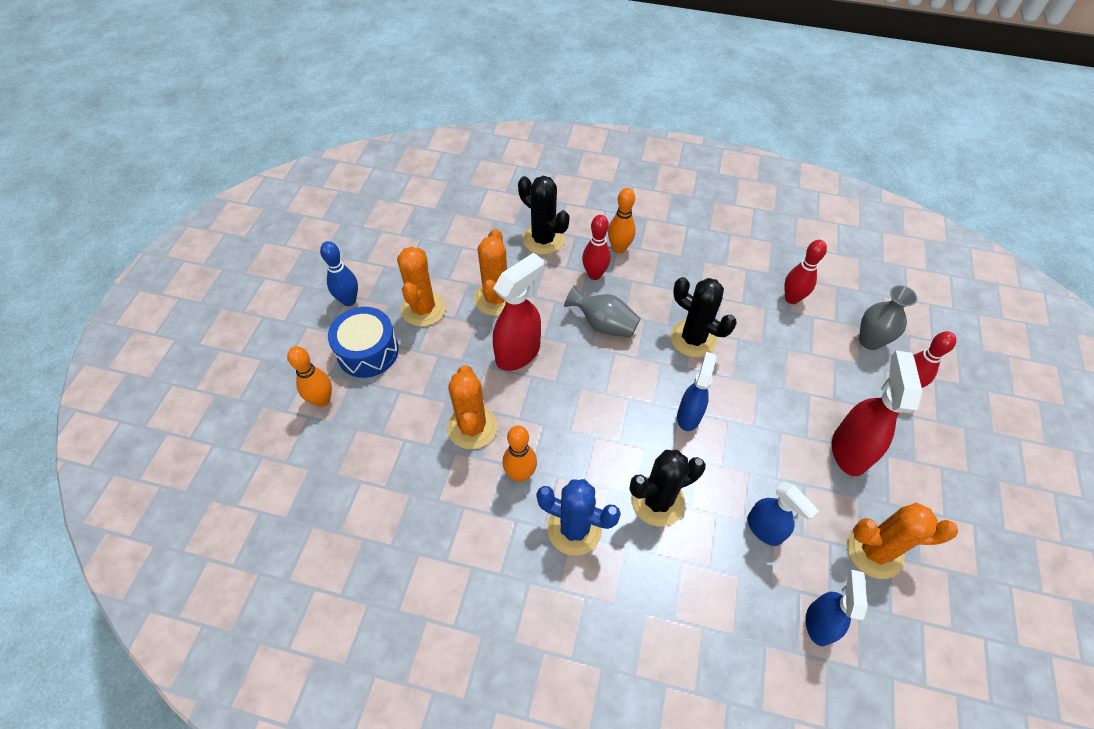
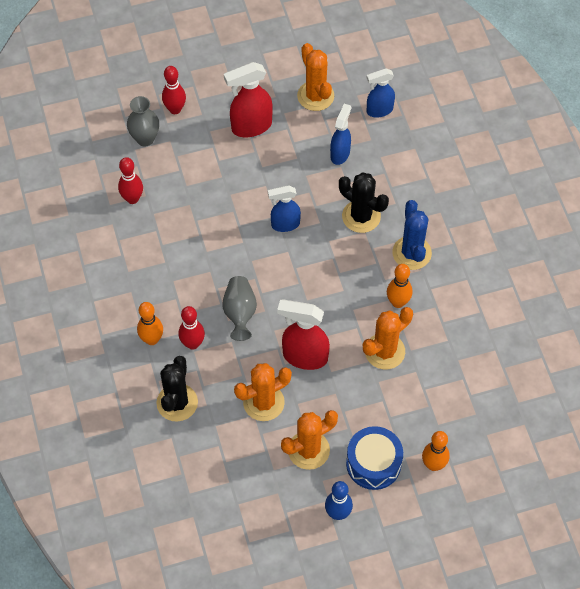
camera: 120 degrees left, 5 degrees up
black cactus [671,277,737,357] -> none

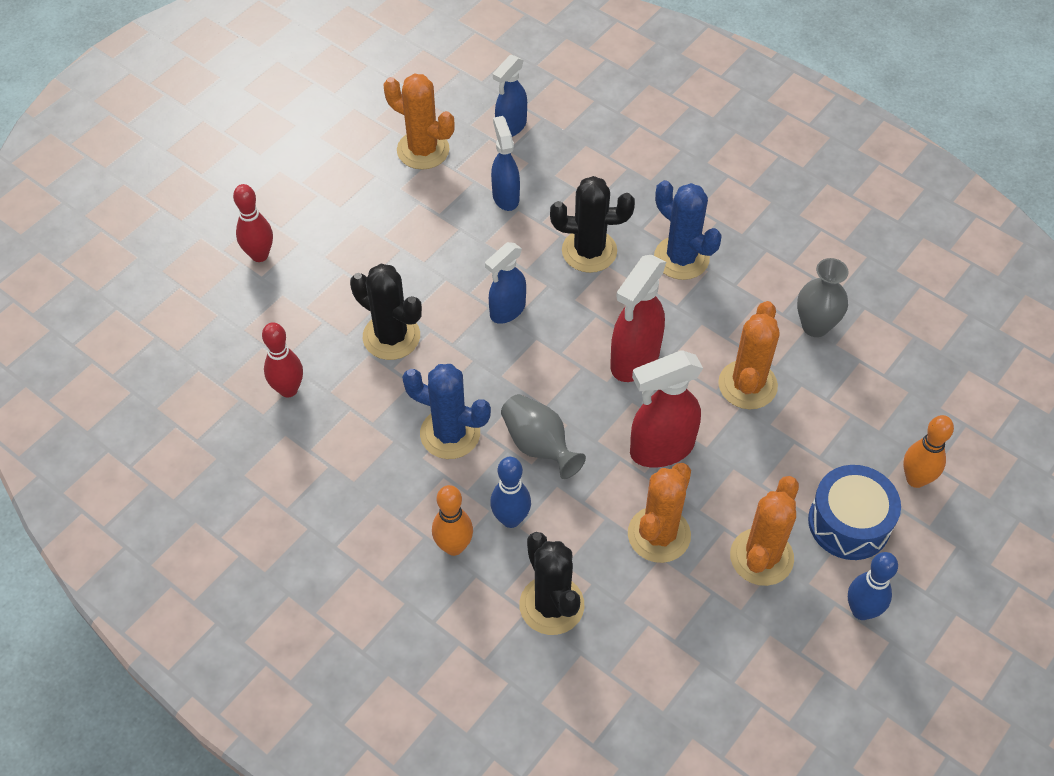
camera: 35 degrees left, 5 degrees down
grey vase [127,96,159,146] -> grey vase moved to [797,258,849,337]
red bowling pin [179,306,205,350] -> blue bowling pin [490,457,531,528]
red spray bottle [224,62,273,137] -> red spray bottle moved to [610,255,666,382]
orange bowling pin [387,264,412,308] -> none
none -> black cactus [350,264,422,360]
none -> blue cactus [402,364,491,459]

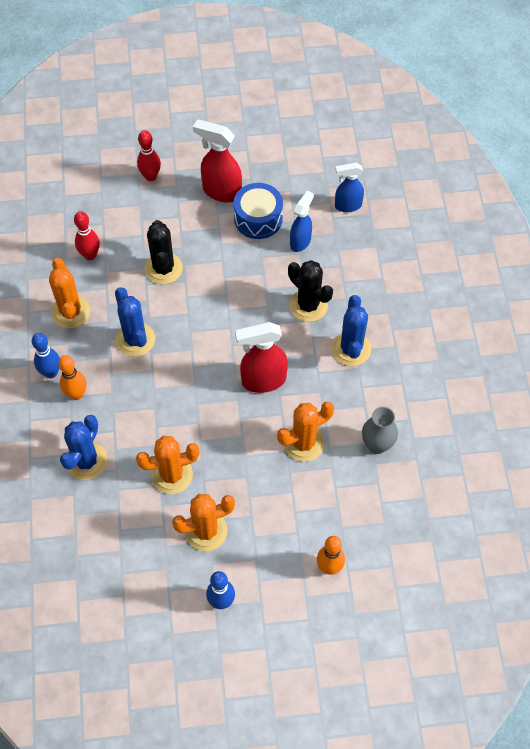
camera: 45 degrees right, 5 degrees up
orange cactus [384,73,455,170] -> orange cactus moved to [49,258,90,328]
blue spray bottle [485,242,526,324] -> none
blue bowling pin [490,457,531,528] -> blue bowling pin moved to [32,333,60,378]
grey vase [501,394,586,479] -> none
black cactus [519,532,585,635] -> blue cactus [60,415,107,480]
red spray bottle [630,350,703,468] -> red spray bottle moved to [193,119,242,202]
blue drum [808,465,901,560] -> blue drum moved to [234,183,283,239]

